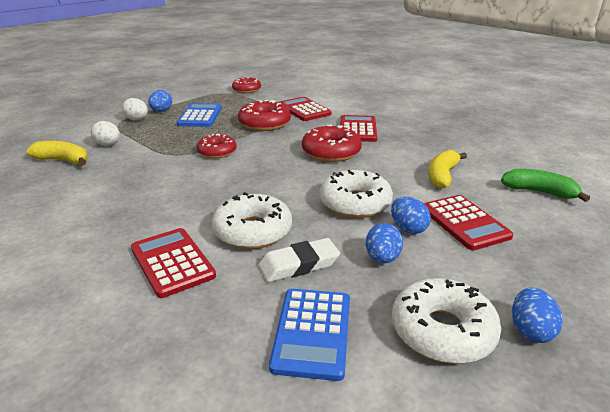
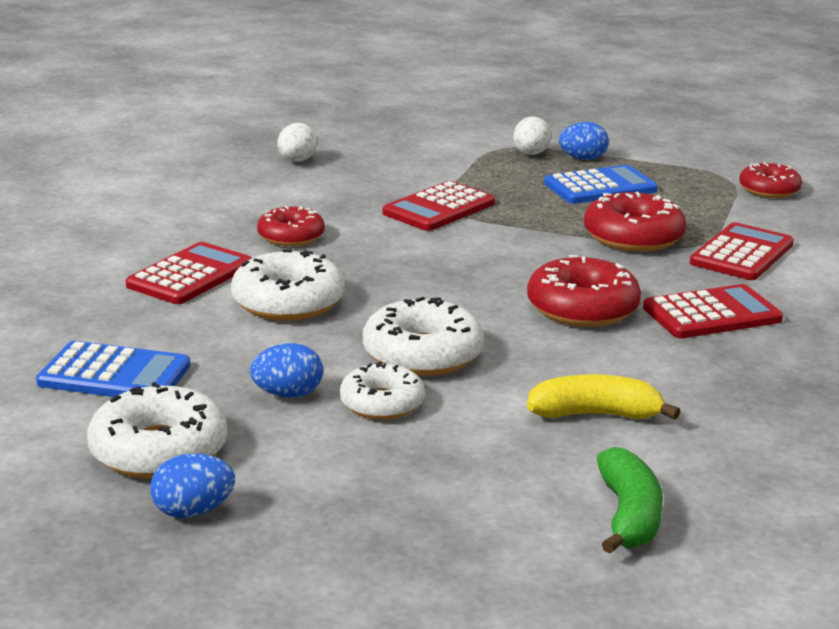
camera: 65 degrees right, 5 degrees down
yellow banana [26,141,88,165] -> none
white egg [91,121,120,146] -> white egg moved to [278,123,317,162]
red donut [197,134,237,158] -> red donut moved to [257,206,325,246]
white eraser [259,238,340,282] -> none
blue calculator [269,289,350,381] -> blue calculator turned 150 degrees counterclockwise [36,341,190,397]
blue egg [391,197,431,234] -> white donut [340,362,425,420]
red calculator [424,195,513,250] -> red calculator moved to [382,181,495,231]

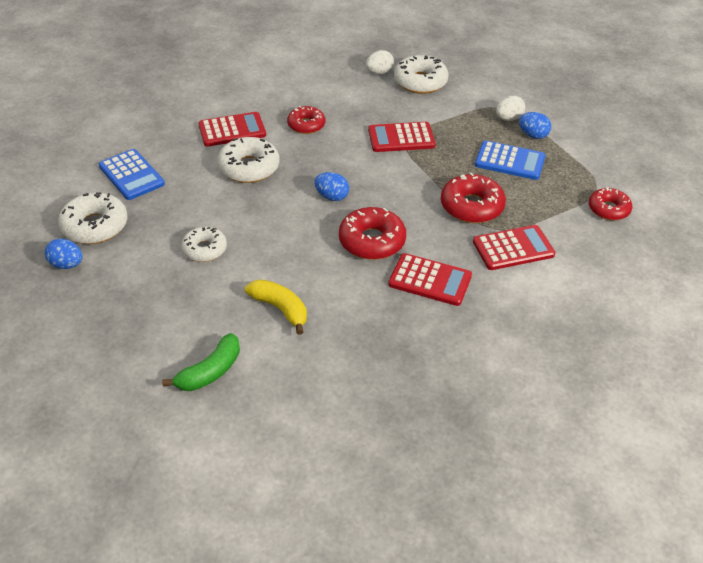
camera: 40 degrees right, 20 degrees up
blue egg [250,343,323,398] -> blue egg moved to [314,172,349,201]
white donut [363,297,484,376] -> white donut moved to [394,55,449,94]

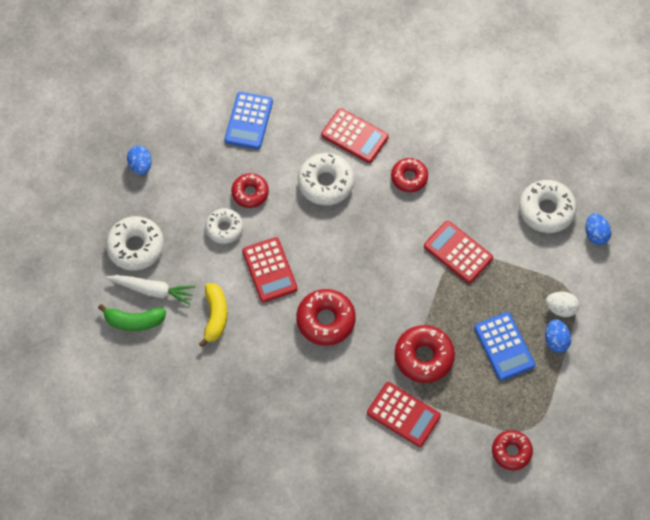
camera: 50 degrees right, 20 degrees up
white donut [58,192,128,244] -> white donut moved to [106,216,164,271]
blue egg [314,172,349,201] -> blue egg moved to [586,213,611,245]
white egg [366,50,394,74] -> none
red calculator [388,253,472,306] -> red calculator moved to [242,237,298,303]
none -> white carrot [106,275,196,305]
none -> red donut [231,173,269,208]

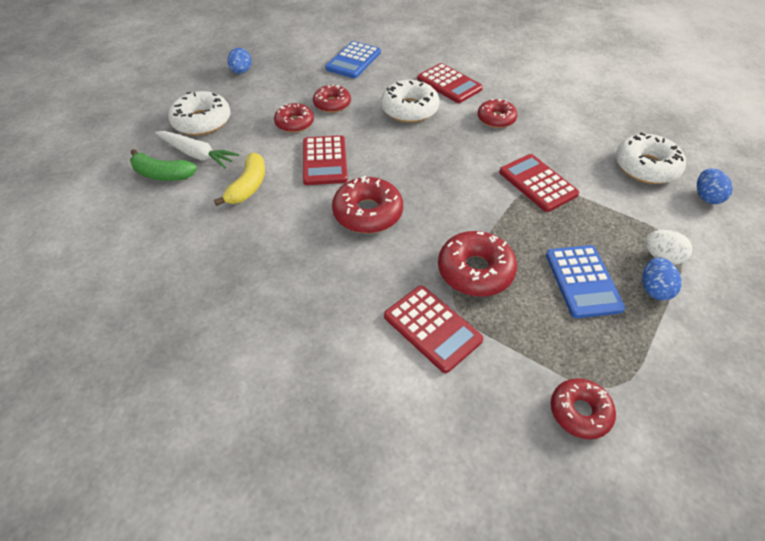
camera: 15 degrees right, 15 degrees down
white donut [205,208,243,244] -> red donut [274,103,314,133]

